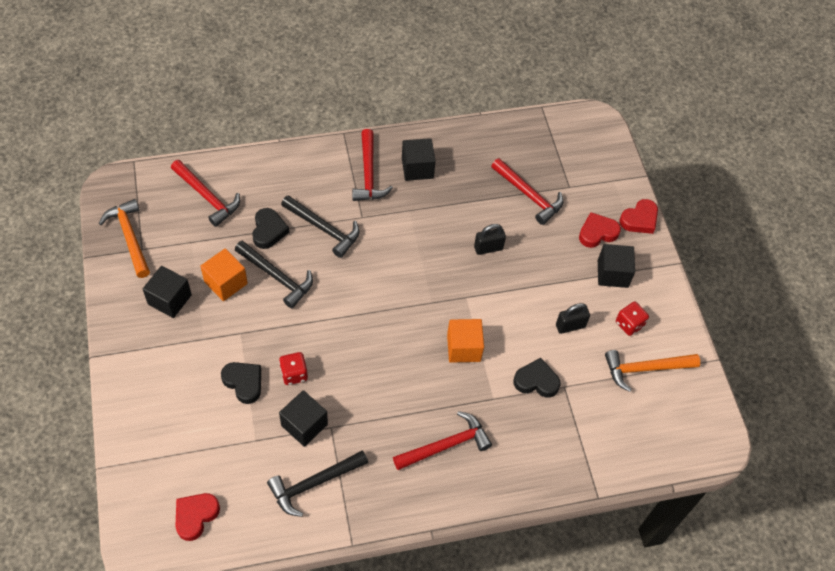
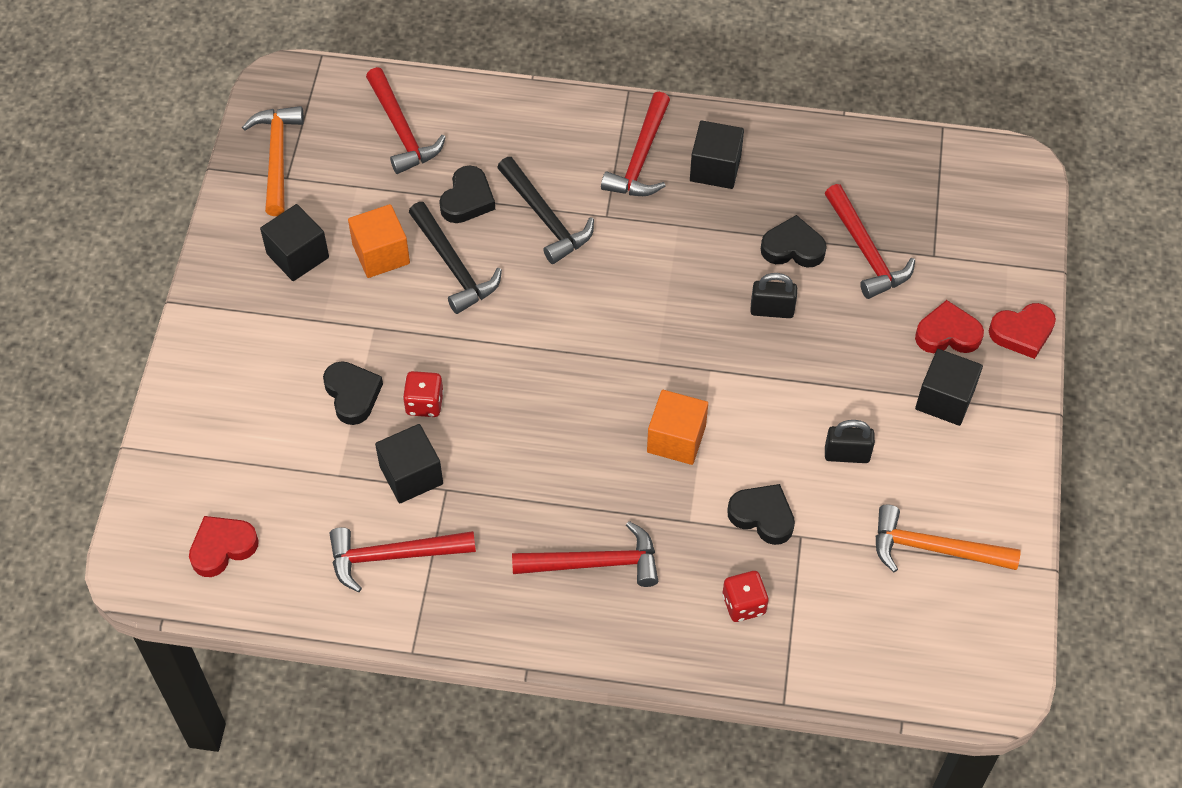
camera: 25 degrees right, 0 degrees up
black hammer [267,450,368,517] -> red hammer [330,527,476,592]
red dice [616,302,649,336] -> red dice moved to [722,571,769,622]
none -> black heart [761,215,827,268]

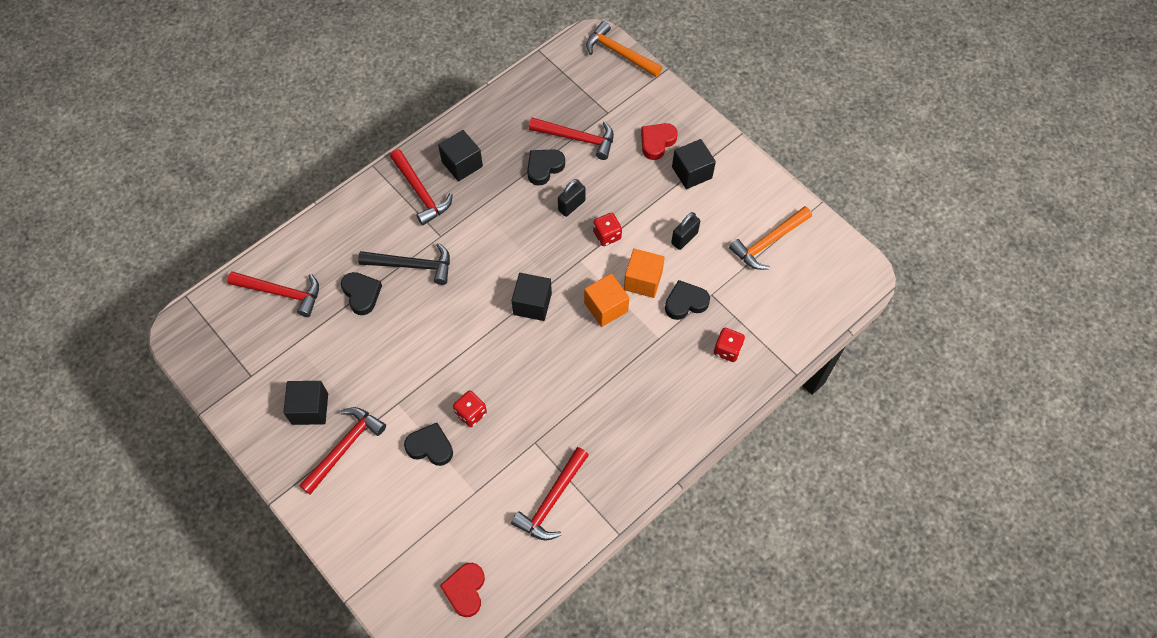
camera: 50 degrees left, 5 degrees up
orange hammer [242,106,304,216] -> orange hammer moved to [586,21,662,77]
orange cube [348,204,410,278] -> orange cube moved to [624,249,665,298]
black cube [375,424,443,503] -> black cube moved to [512,273,552,321]
black hammer [409,202,502,314] -> none
red hammer [512,521,658,587] -> red hammer moved to [299,407,386,495]
red heart [989,303,1056,359] -> none
none -> red dice [593,213,622,246]

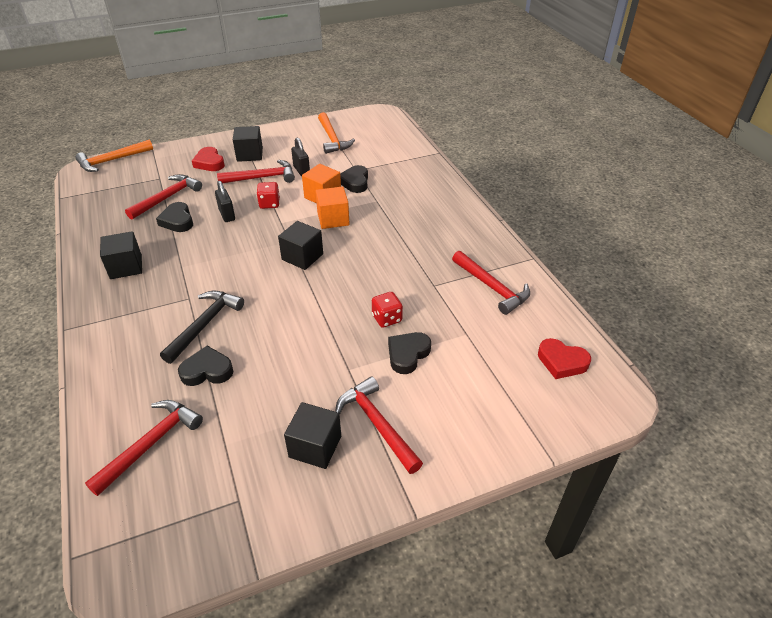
camera: 70 degrees left, 20 degrees down
red hammer [390,149,453,225] -> red hammer moved to [217,160,295,183]
red dice [714,328,745,362] -> none

